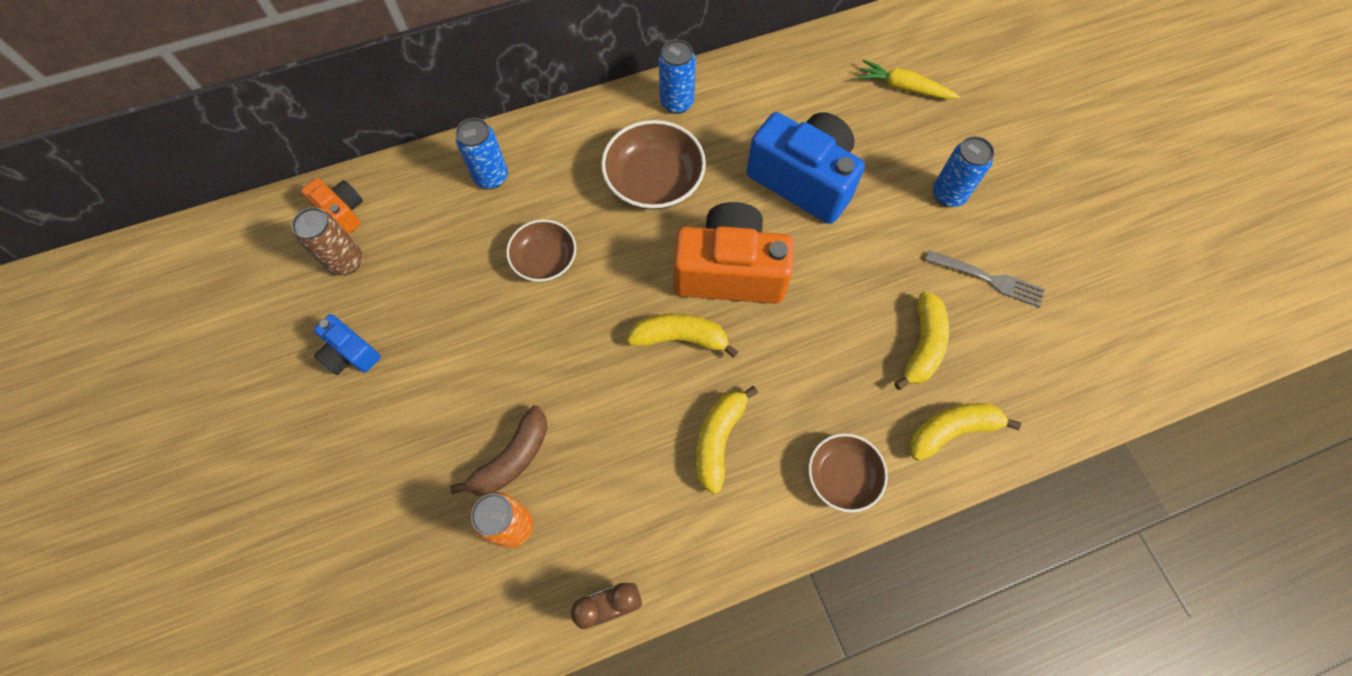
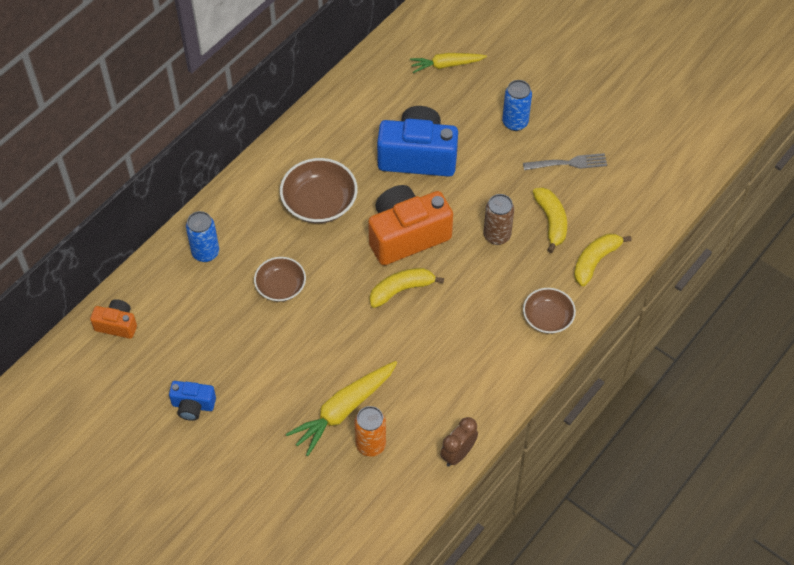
camera: 30 degrees left, 10 degrees down
brown can [292,207,362,275] -> brown can moved to [483,194,514,245]
brown banana [450,405,547,496] -> yellow carrot [286,361,397,456]
blue can [659,40,696,114] -> none
yellow banana [696,386,758,494] -> none

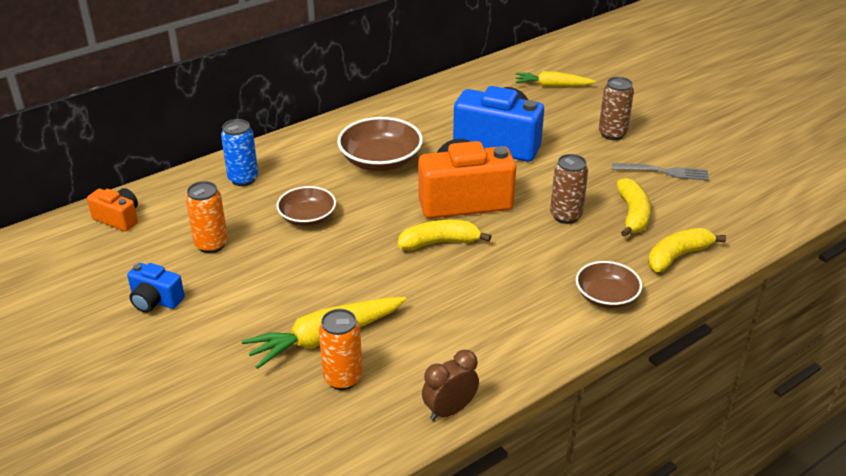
camera: 15 degrees right, 20 degrees down
blue can [502,80,532,131] -> brown can [599,77,634,140]
none -> orange can [186,181,228,253]

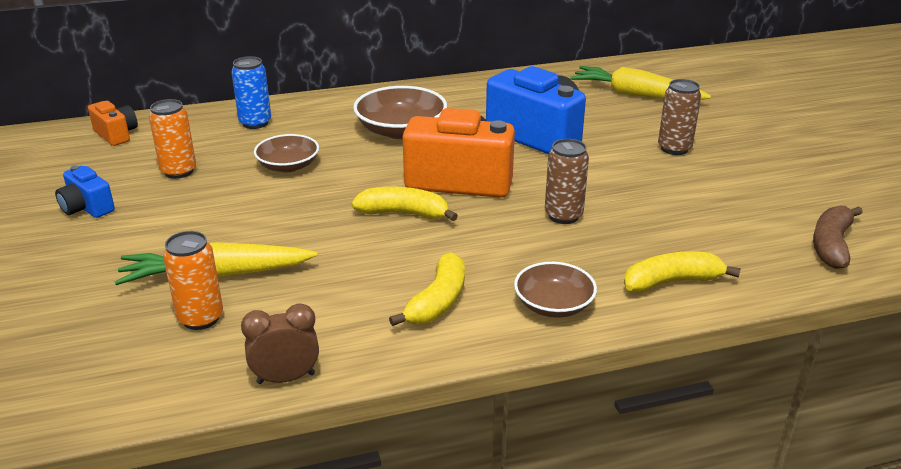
camera: 20 degrees right, 5 degrees down
yellow carrot [516,71,596,87] -> yellow carrot [570,66,711,100], size x1.52
grey fork [612,163,709,181] -> none
yellow banana [617,178,651,237] -> yellow banana moved to [389,252,465,326]
none -> brown banana [813,206,863,269]

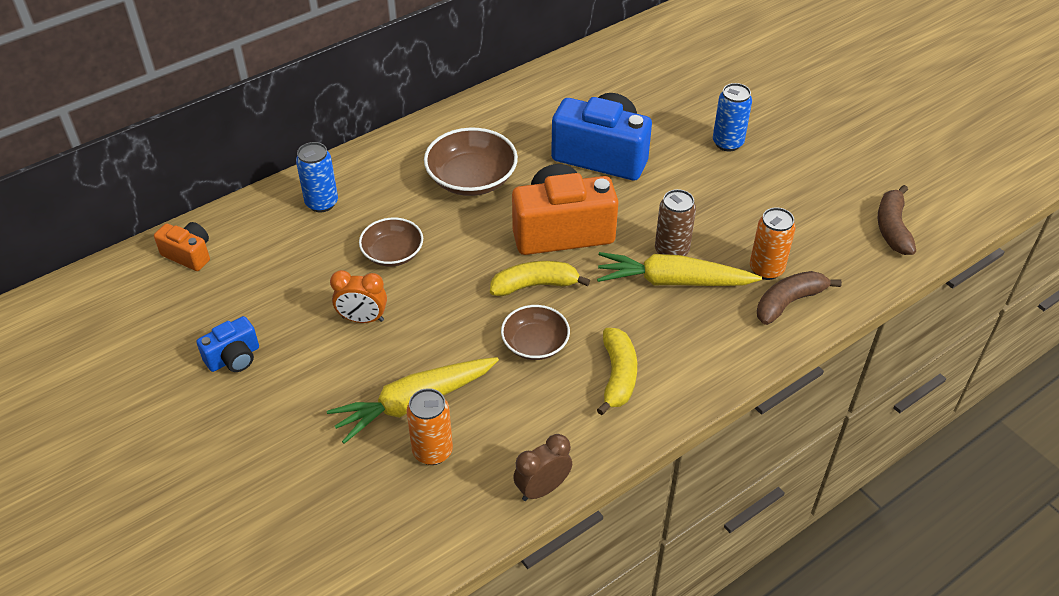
camera: 20 degrees left, 15 degrees up
blue camera [55,165,115,218] -> blue camera turned 60 degrees counterclockwise [196,316,259,372]
orange can [149,99,196,179] -> orange can moved to [750,208,796,280]
brown bowl [514,262,597,318] -> brown bowl moved to [501,305,570,360]
yellow carrot [570,66,711,100] -> yellow carrot moved to [597,252,762,286]
yellow banana [624,251,741,293] -> brown banana [757,271,842,325]
brown can [658,79,701,155] -> blue can [713,83,752,152]
none -> orange clock [330,270,387,323]

